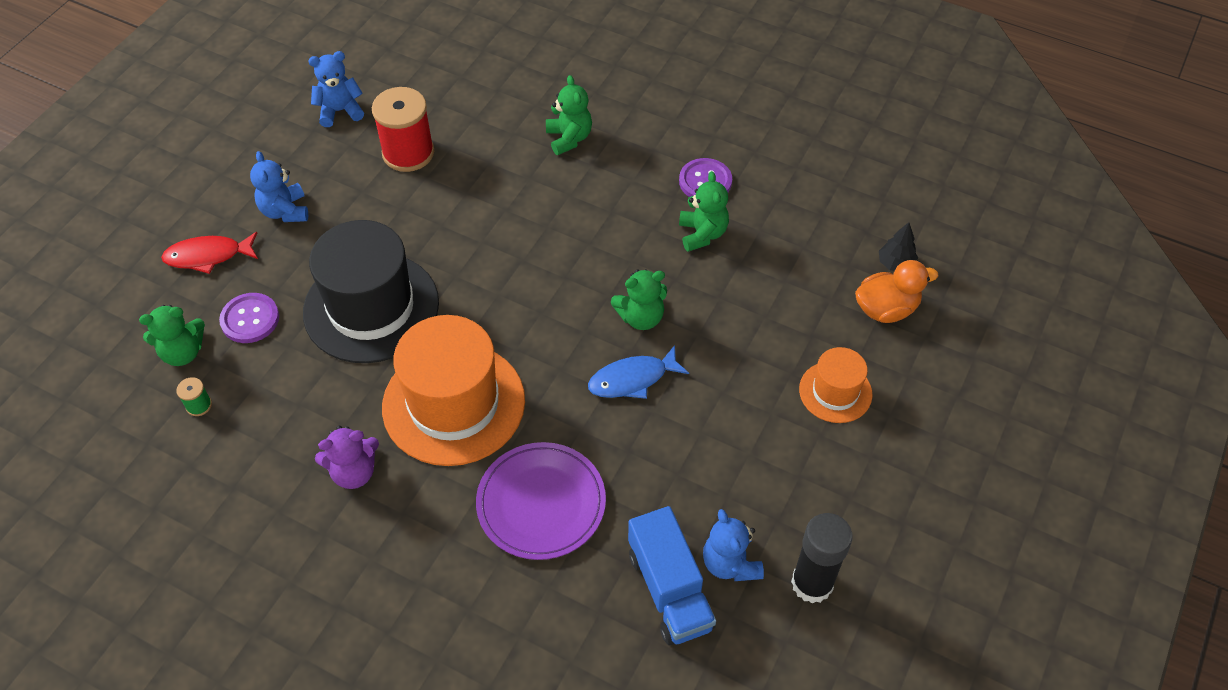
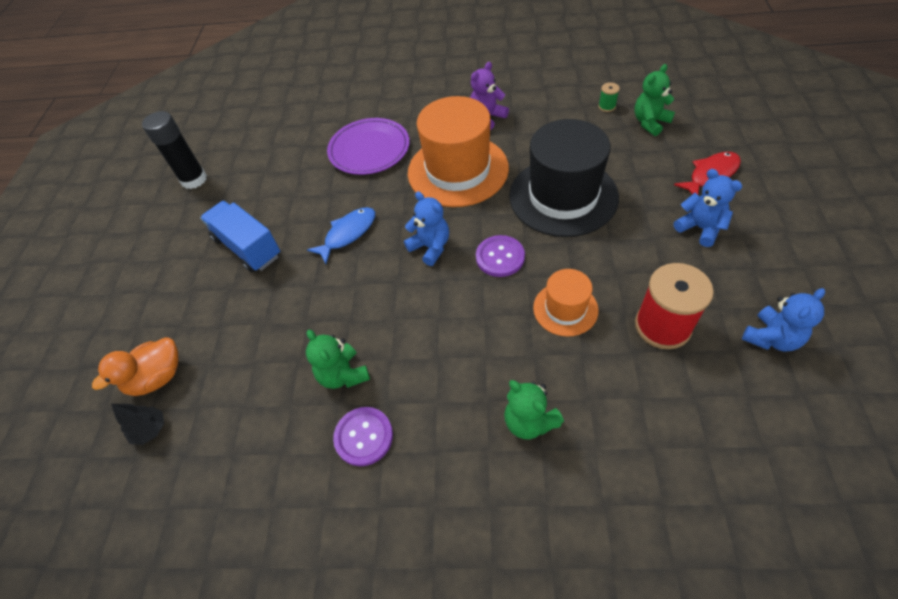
camera: 160 degrees right, 0 degrees up
purple button [219,293,279,343] -> purple button moved to [476,235,525,277]
green teddy bear [611,269,667,330] -> none
blue truck [628,506,716,645] -> blue truck moved to [200,201,280,272]
blue teddy bear [703,509,764,581] -> blue teddy bear moved to [404,191,449,266]
orange hat [799,347,873,423] -> orange hat moved to [533,269,599,337]

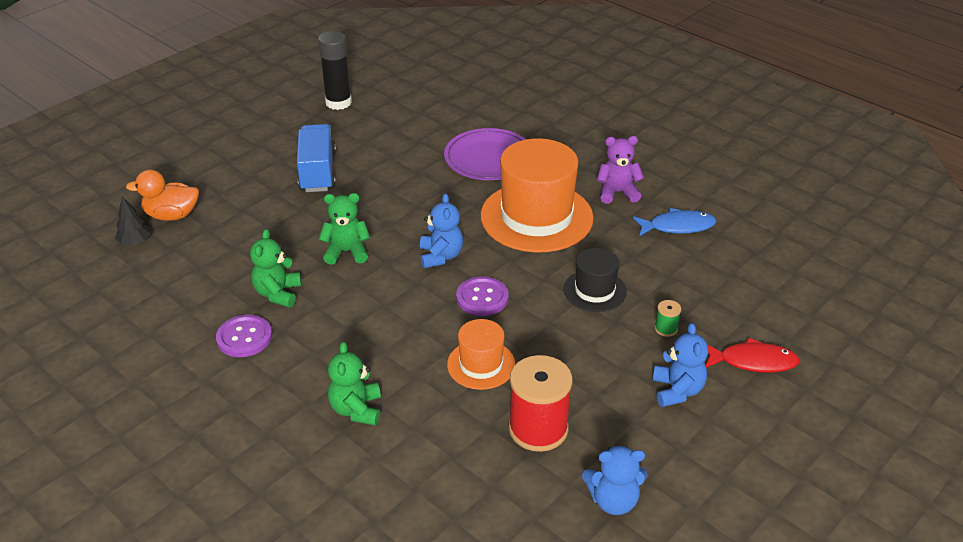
camera: 35 degrees right, 15 degrees down
blue fish [307,207,375,264] -> blue fish moved to [633,208,716,236]
black hat [509,119,619,237] -> black hat [563,248,627,312], size x0.51
green spool [598,82,620,112] -> green spool moved to [655,300,681,337]
green teddy bear [634,64,675,136] -> green teddy bear moved to [319,193,370,265]

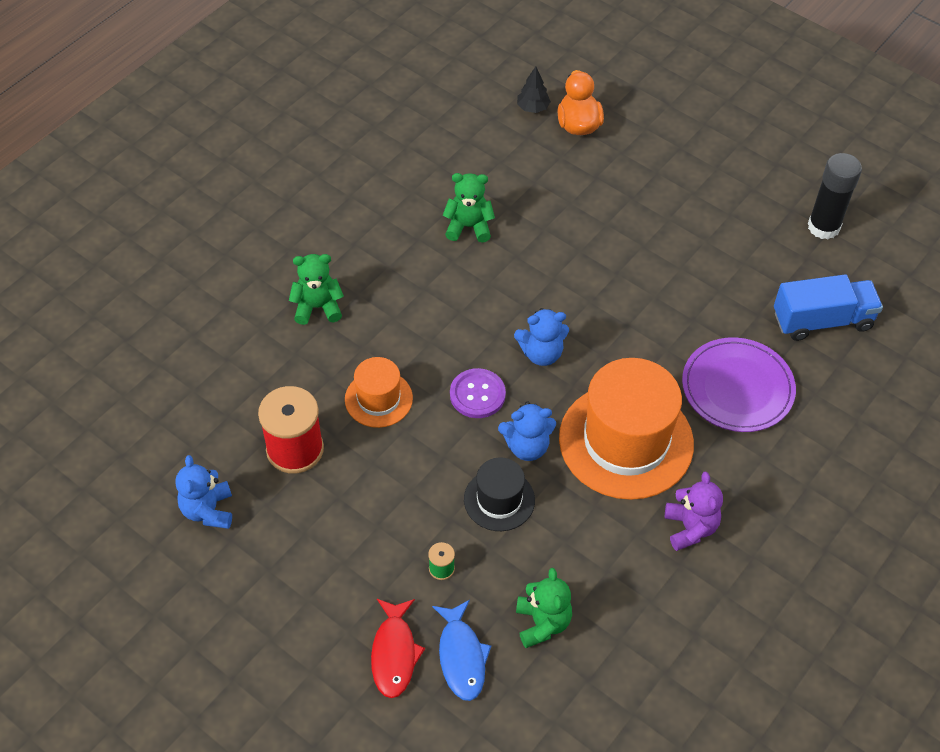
camera: 85 degrees right, 15 degrees up
purple button [216,315,272,357] -> none
blue truck [297,124,336,192] -> blue truck moved to [774,274,883,341]
green teddy bear [319,193,370,265] -> green teddy bear moved to [516,568,572,648]
blue fish [633,208,716,236] -> blue fish moved to [432,600,491,701]
blue teddy bear [653,323,708,407] -> blue teddy bear moved to [498,401,556,461]

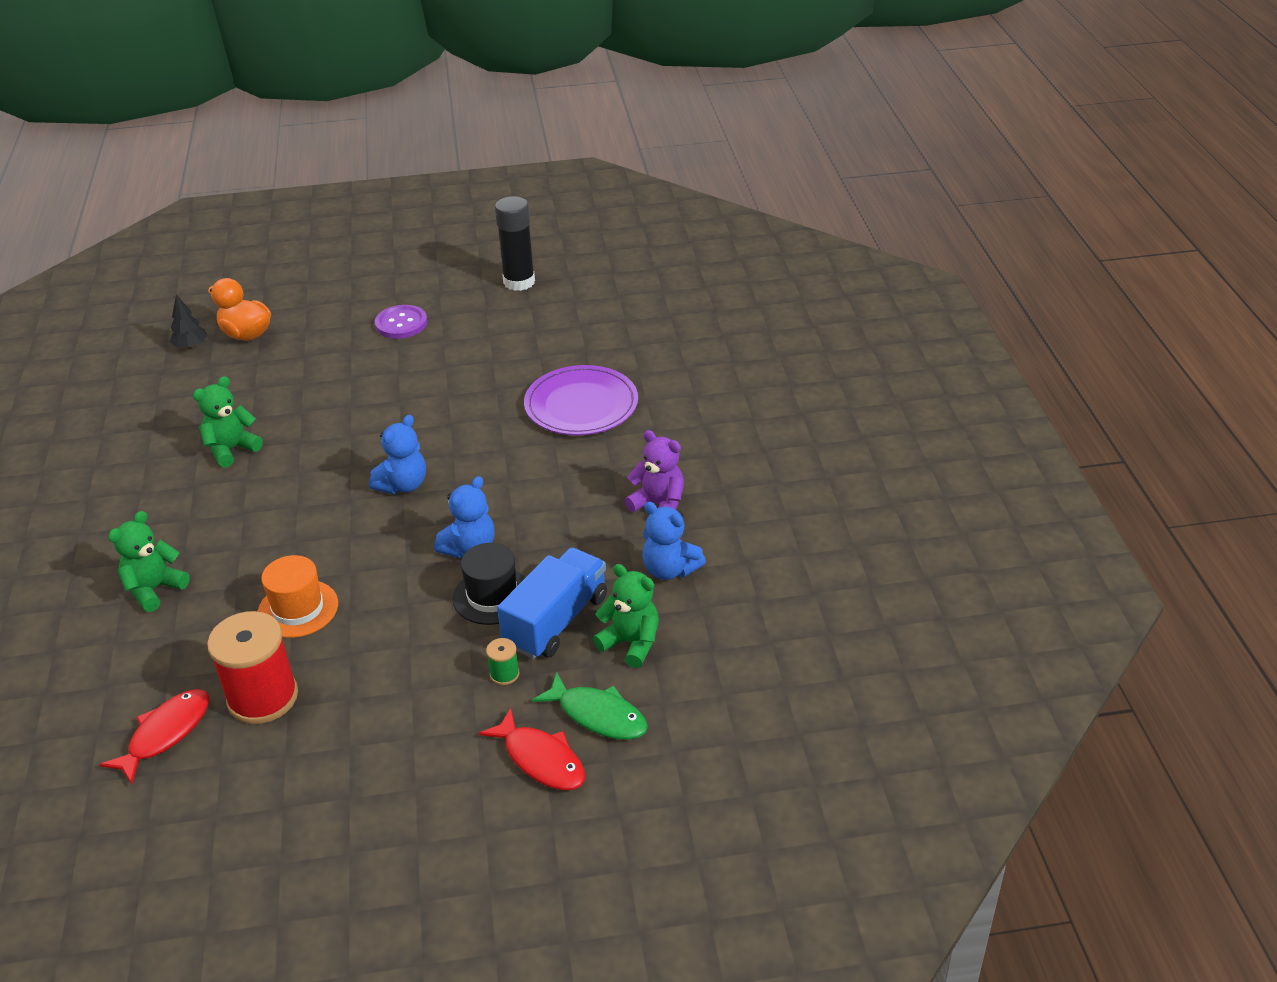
camera: 45 degrees left, 15 degrees down
blue teddy bear [175,455,232,529] -> blue teddy bear moved to [642,502,706,580]
blue fish [432,600,491,701] -> green fish [532,672,648,740]
purple button [450,368,506,418] -> purple button moved to [375,305,427,339]
orange hat [559,358,694,500] -> none
blue truck [774,274,883,341] -> blue truck moved to [497,548,607,659]
none -> red fish [99,689,209,784]

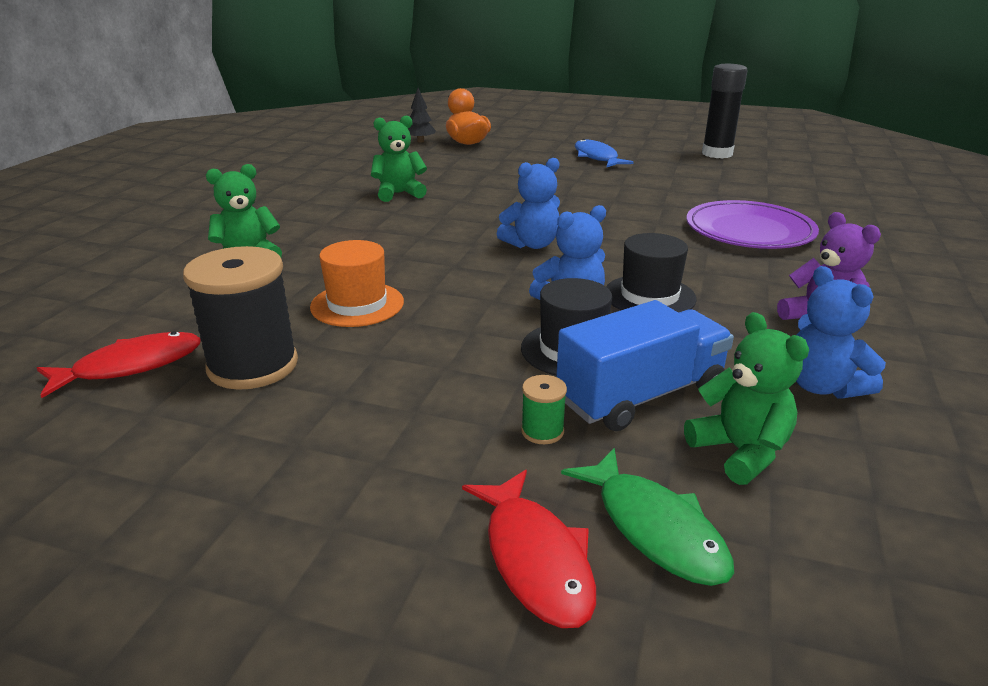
camera: 25 degrees right, 10 degrees down
red spool [207,611,298,724] -> black spool [183,246,298,390]
purple button [375,305,427,339] -> blue fish [575,139,634,167]
none -> black hat [606,233,696,313]

